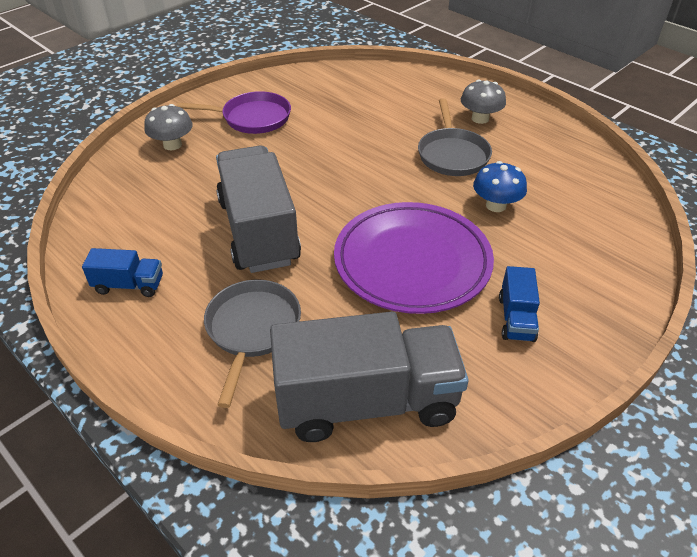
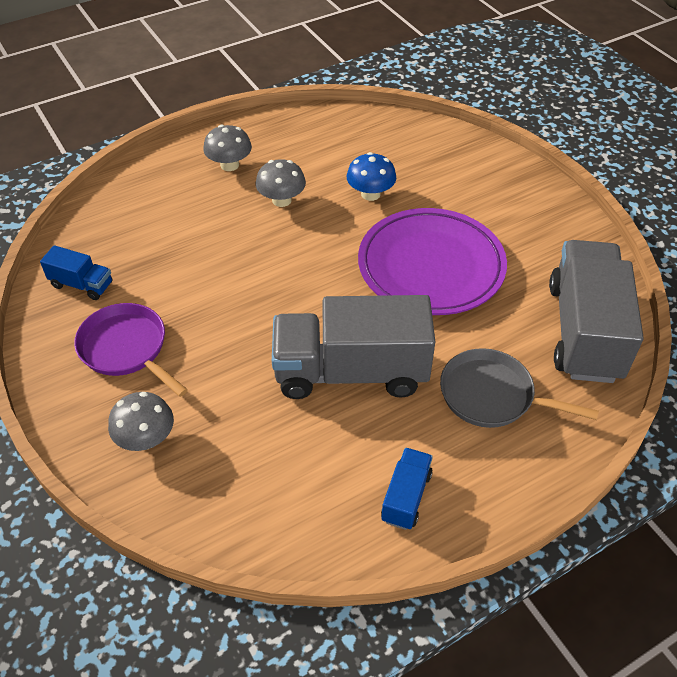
camera: 75 degrees left, 5 degrees up
purple pan [176,91,291,134] -> purple pan turned 60 degrees counterclockwise [74,303,188,397]
grey pan [418,98,492,176] -> grey mushroom [256,159,306,207]
blue truck [499,266,540,342] -> blue truck moved to [40,245,112,300]

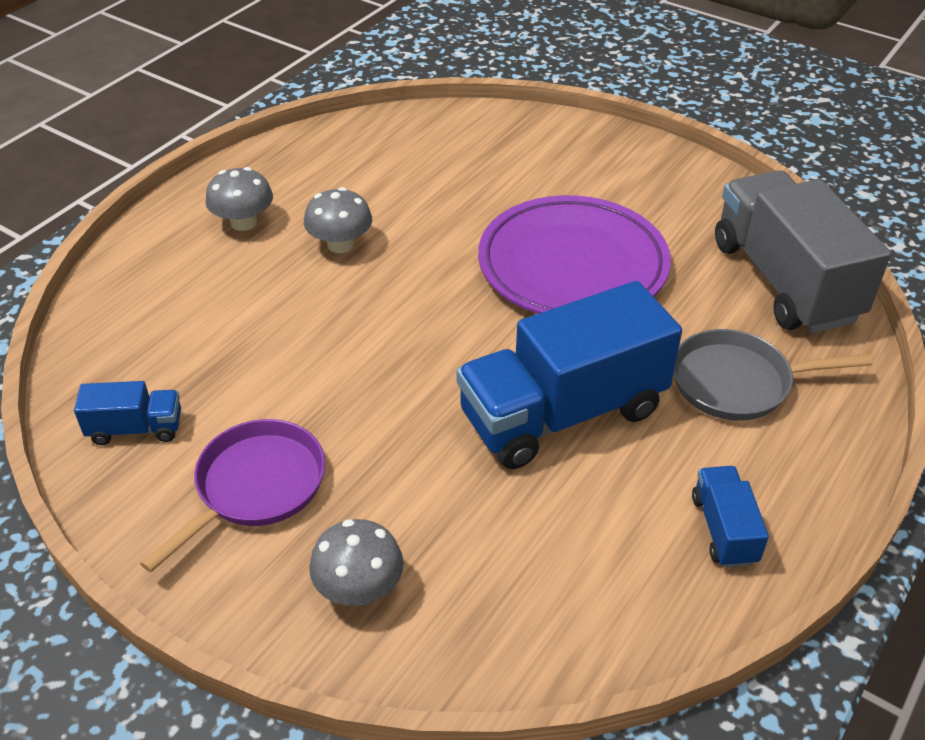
camera: 25 degrees left, 5 degrees down
purple pan [74,303,188,397] -> purple pan turned 105 degrees clockwise [140,419,325,572]
grey truck [272,295,435,399] -> blue truck [456,281,682,469]
blue mushroom [347,152,396,201] -> none

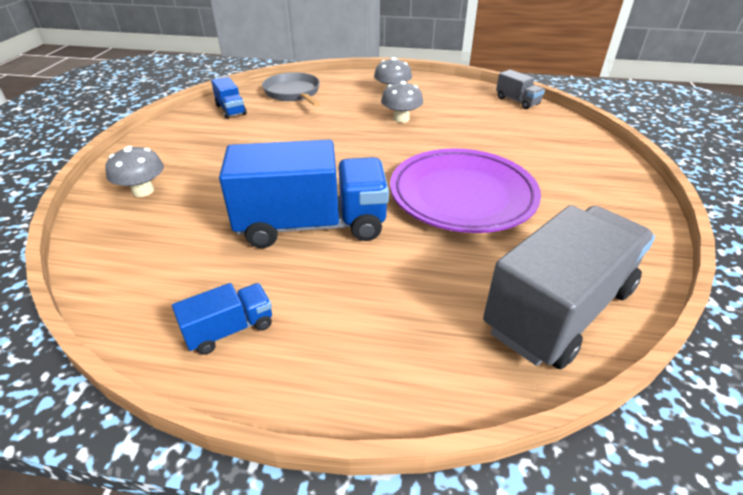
camera: 65 degrees right, 5 degrees down
purple pan [140,419,325,572] -> none
blue truck [456,281,682,469] -> blue truck turned 135 degrees clockwise [219,140,389,248]
grey pan [674,329,872,421] -> grey pan moved to [262,72,321,107]
none -> grey truck [496,70,545,109]

